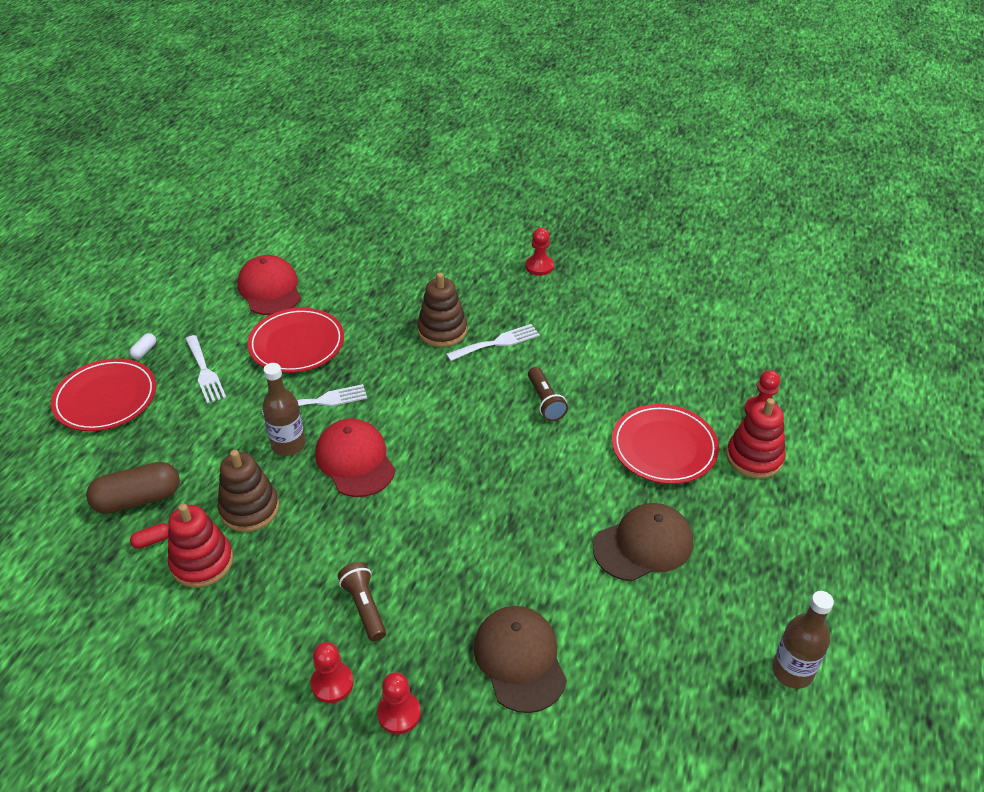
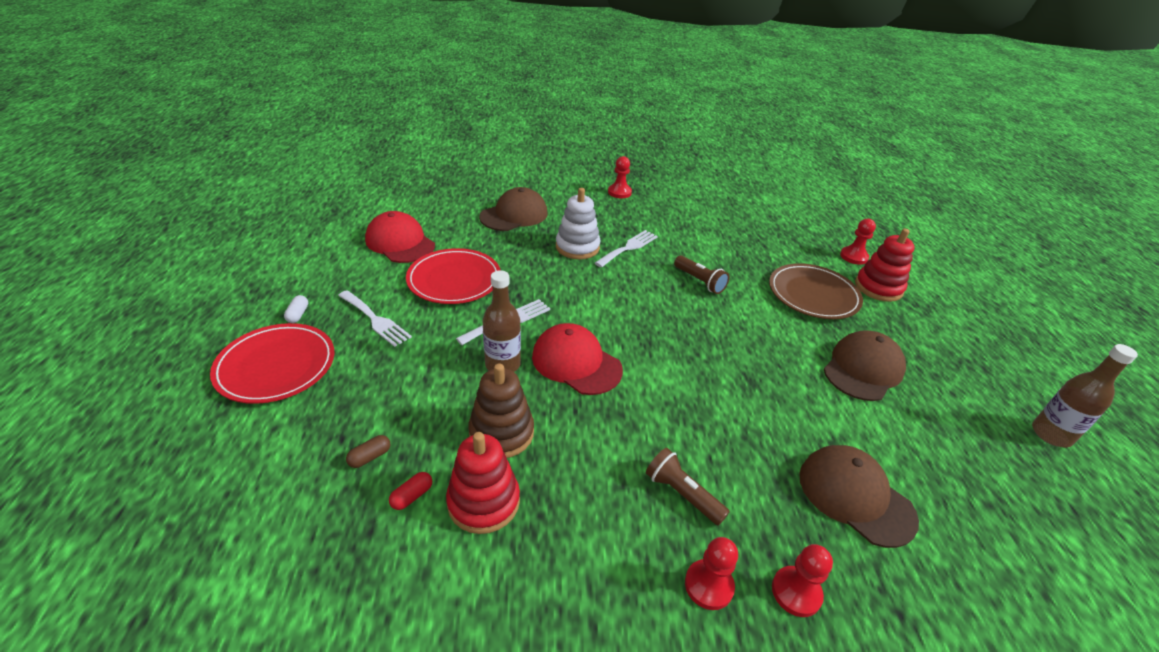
camera: 25 degrees left, 5 degrees down
brown capsule [86,462,180,514] -> brown capsule [346,435,390,468], size x0.44
brown stacking toy [417,272,467,347] -> white stacking toy [556,188,601,259]
red plate [612,404,719,484] -> brown plate [769,263,863,319]
none -> brown cap [479,187,547,231]

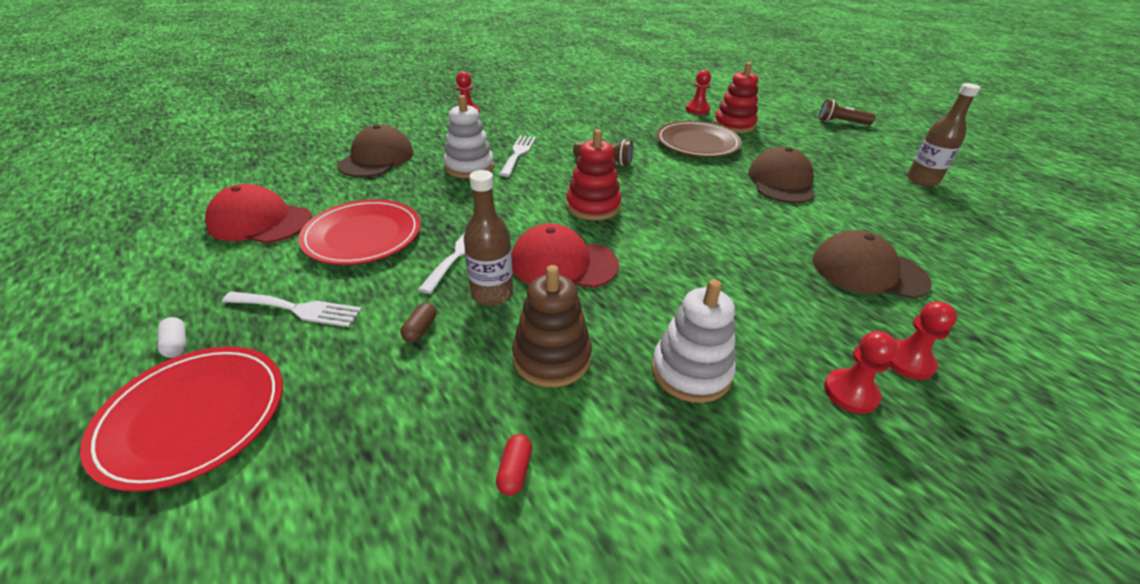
camera: 30 degrees left, 0 degrees up
brown capsule [346,435,390,468] -> brown capsule moved to [400,303,436,342]
red stacking toy [446,432,520,534] -> red stacking toy moved to [566,129,621,220]
brown flashlight [646,448,730,526] -> brown flashlight moved to [819,99,875,125]
none -> white stacking toy [652,279,736,403]

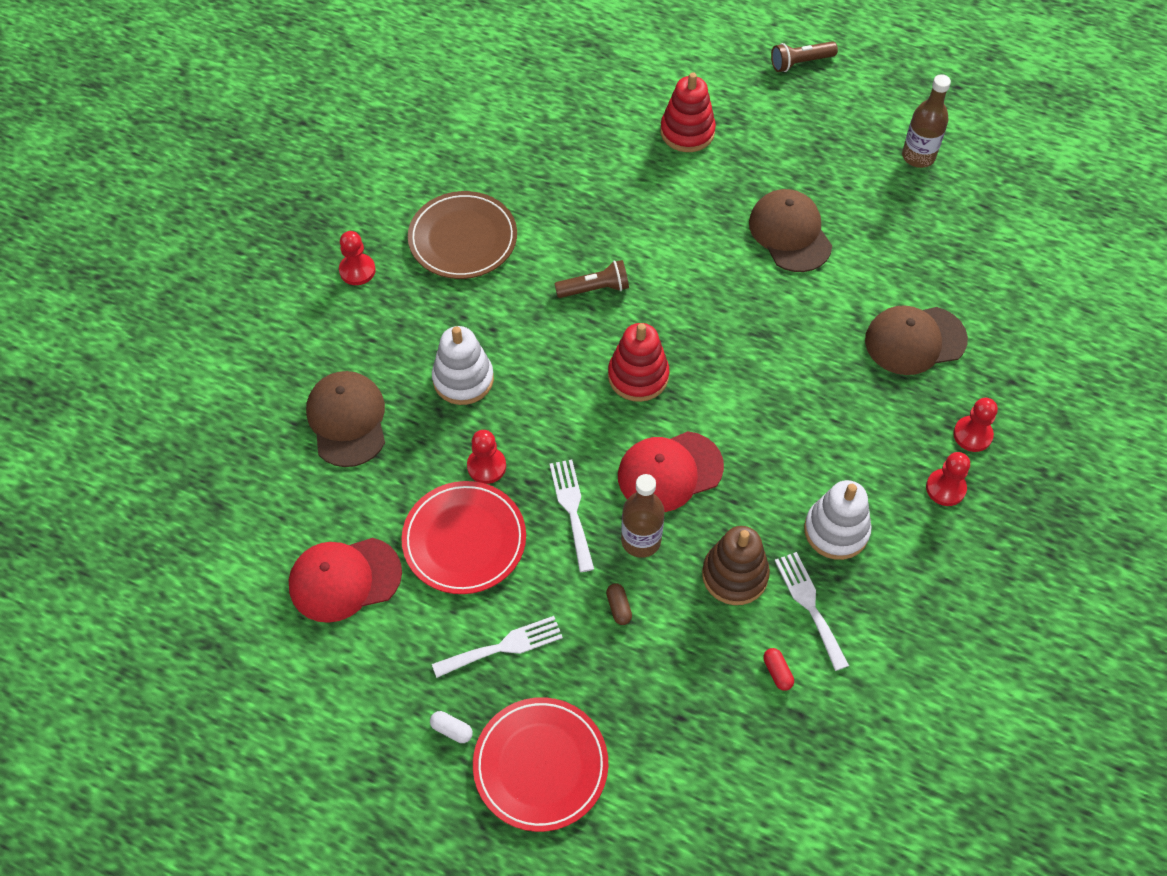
camera: 30 degrees left, 20 degrees up
white fork [499,135,536,177] -> white fork moved to [775,552,849,671]
brown plate [656,121,742,157] -> brown plate moved to [408,191,517,279]
red pawn [686,70,711,114] -> red pawn moved to [467,430,506,484]

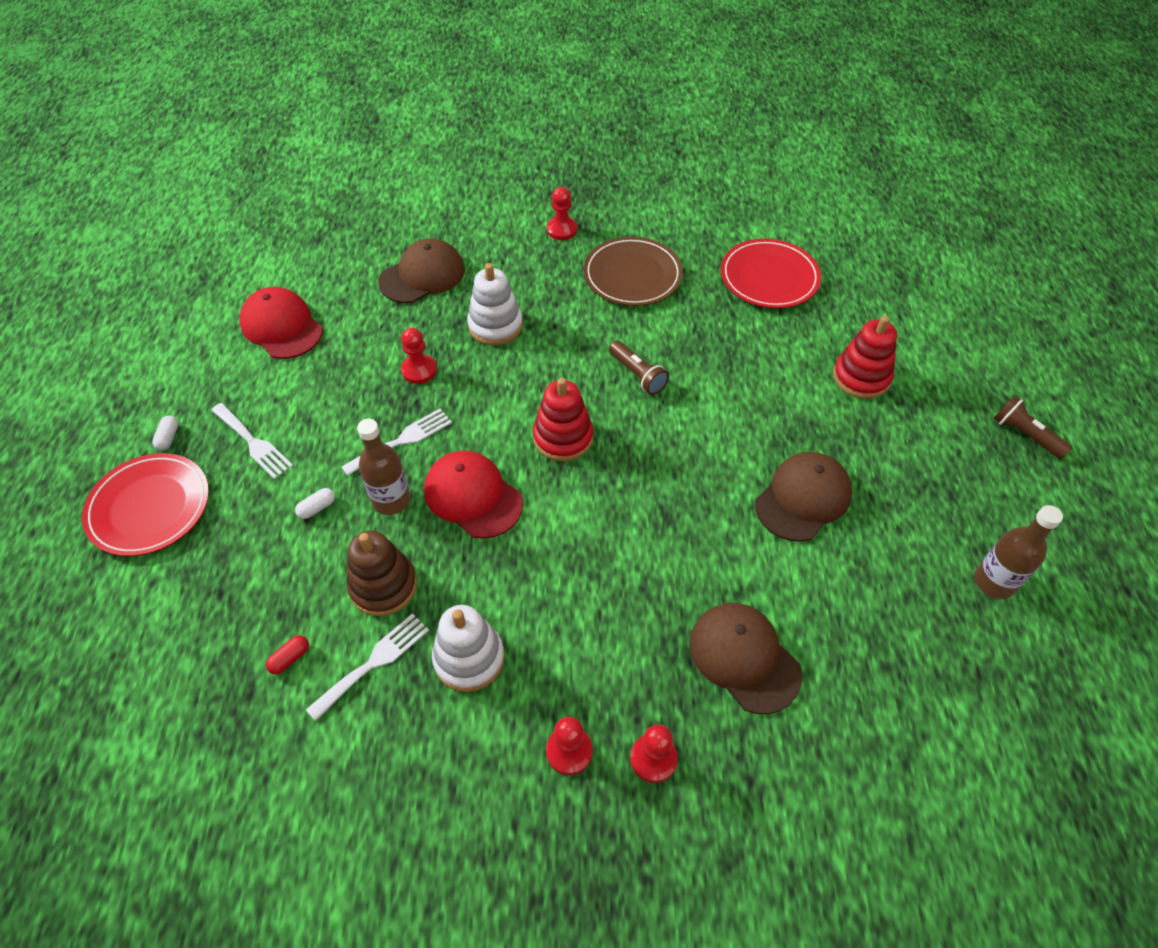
camera: 65 degrees right, 5 degrees down
red plate [401,481,526,594] -> red plate moved to [721,239,821,308]
brown capsule [606,583,632,625] -> white capsule [295,488,335,519]

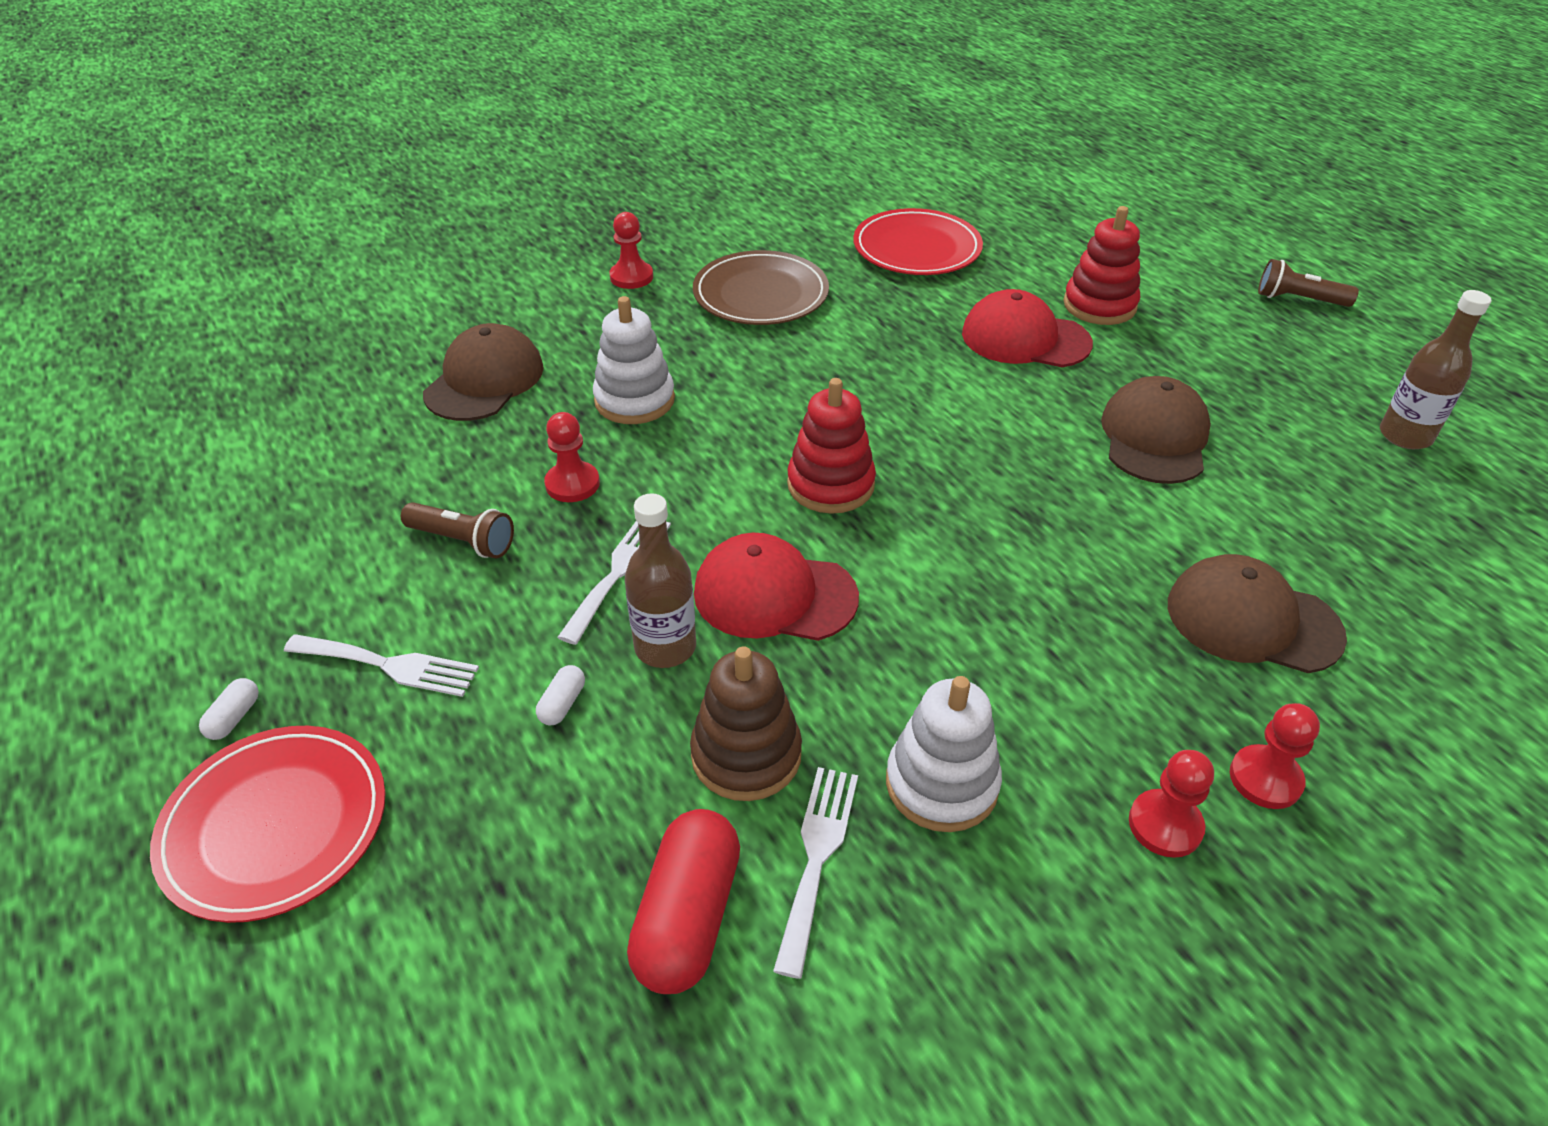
camera: 30 degrees left, 10 degrees down
white capsule [152,416,178,451] -> white capsule turned 45 degrees clockwise [199,678,259,740]
red cap [239,287,323,359] -> red cap moved to [962,289,1093,367]
red capsule [266,635,309,674] -> red capsule [627,809,740,994], size x2.30
brown flashlight [609,341,669,395] -> brown flashlight moved to [401,502,514,558]

